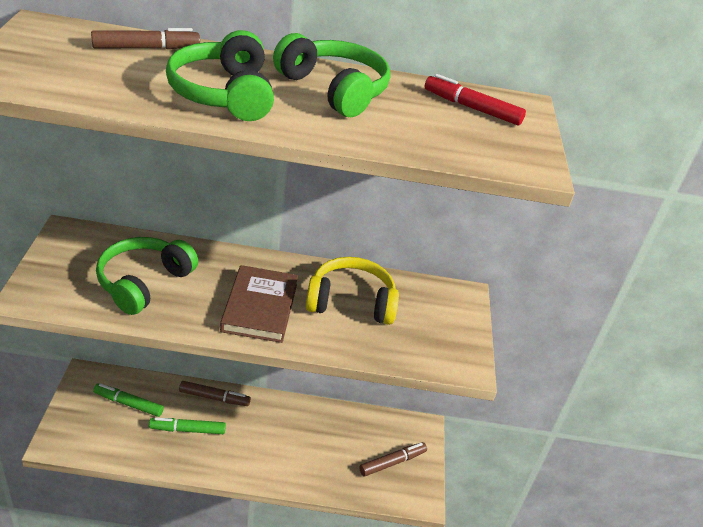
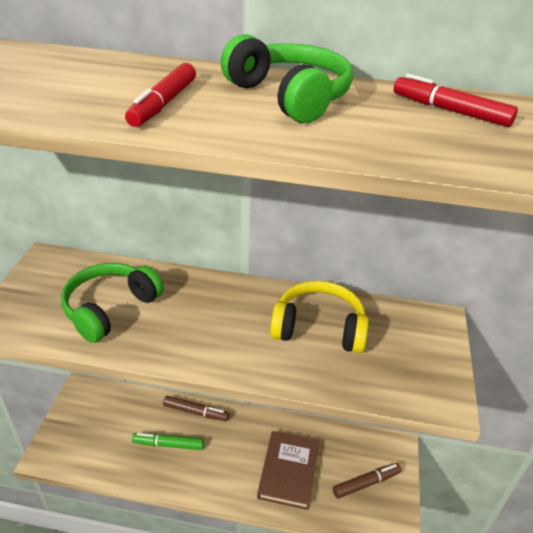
camera: 10 degrees right, 0 degrees up
brown marker [91,28,200,49] -> none
green marker [93,383,164,417] -> none
green headphones [166,30,274,121] -> red marker [125,63,196,127]
brown book [220,265,298,343] -> brown book moved to [257,431,319,510]

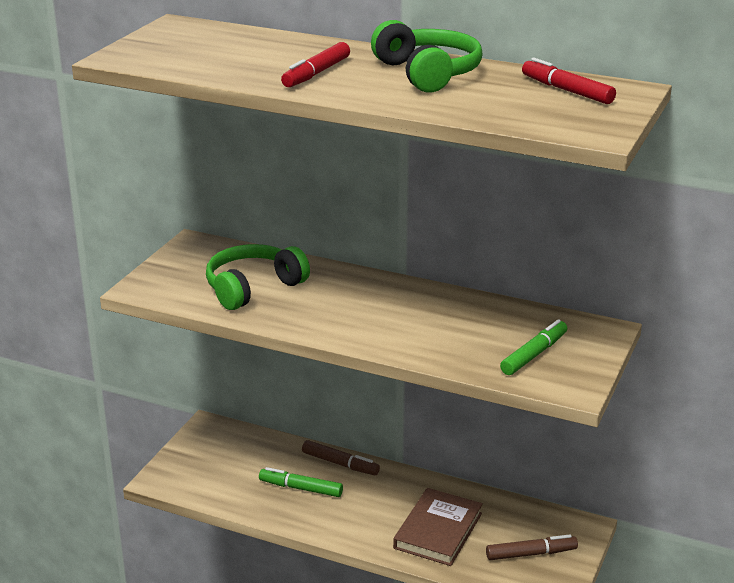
camera: 15 degrees right, 10 degrees down
yellow headphones [270,281,369,353] -> none
none -> green marker [500,319,567,375]

